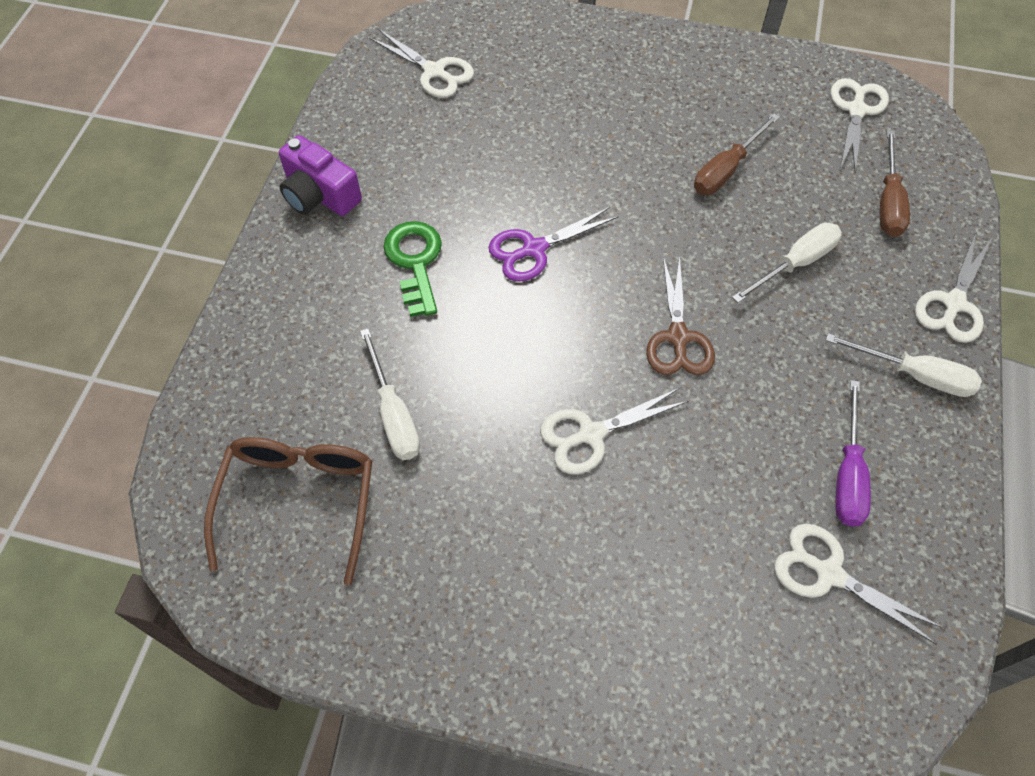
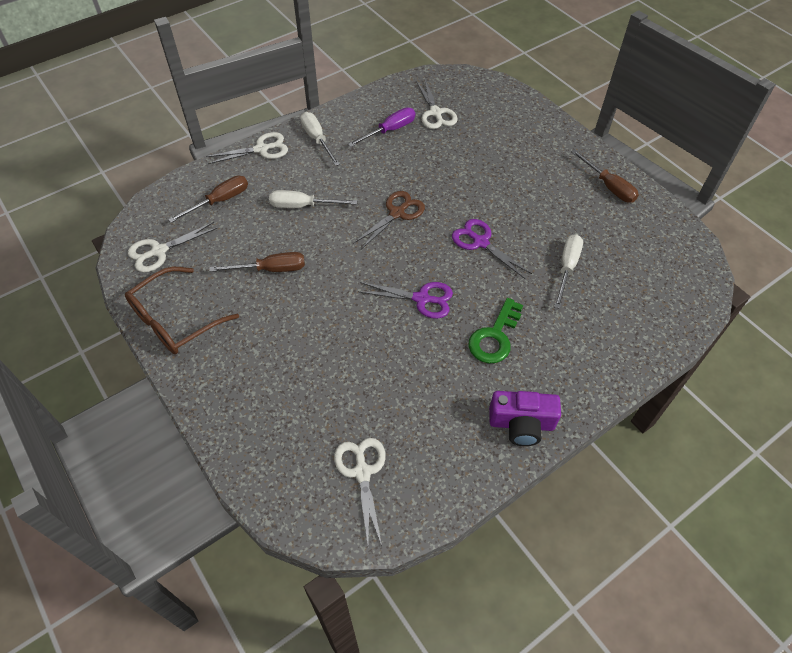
camera: 140 degrees left, 5 degrees down
brown glasses [204,437,372,585] -> brown glasses moved to [125,267,239,354]
purple camera [279,135,362,216] -> purple camera turned 105 degrees clockwise [489,391,561,446]
white scissors [540,388,688,474] -> none
none -> purple scissors [452,219,532,279]
none -> brown screwdriver [571,149,639,203]

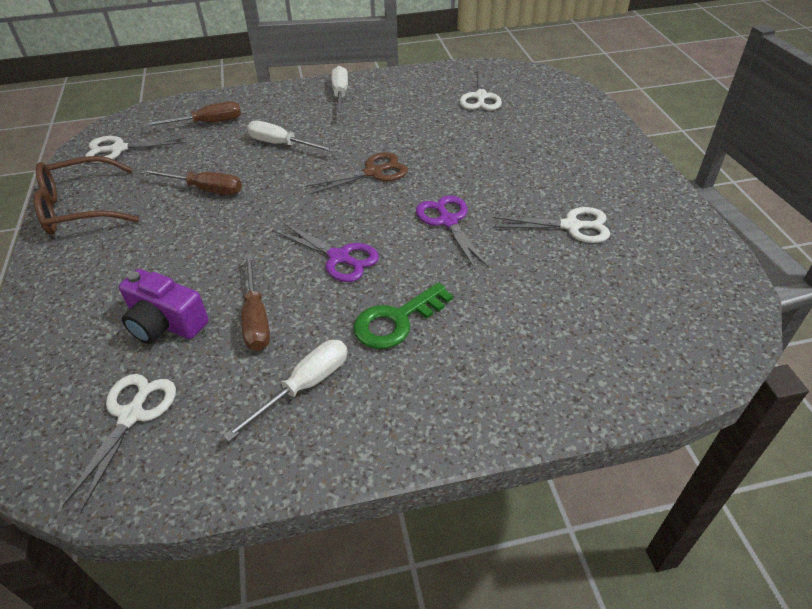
camera: 25 degrees right, 10 degrees down
white scissors [205,132,288,164] -> white scissors moved to [492,207,610,243]
purple screwdriver [348,108,415,147] -> none
purple camera [489,391,561,446] -> purple camera moved to [119,269,209,344]
white screwdriver [554,234,583,309] -> white screwdriver moved to [223,340,348,441]
brown screwdriver [571,149,639,203] -> brown screwdriver moved to [241,254,270,351]

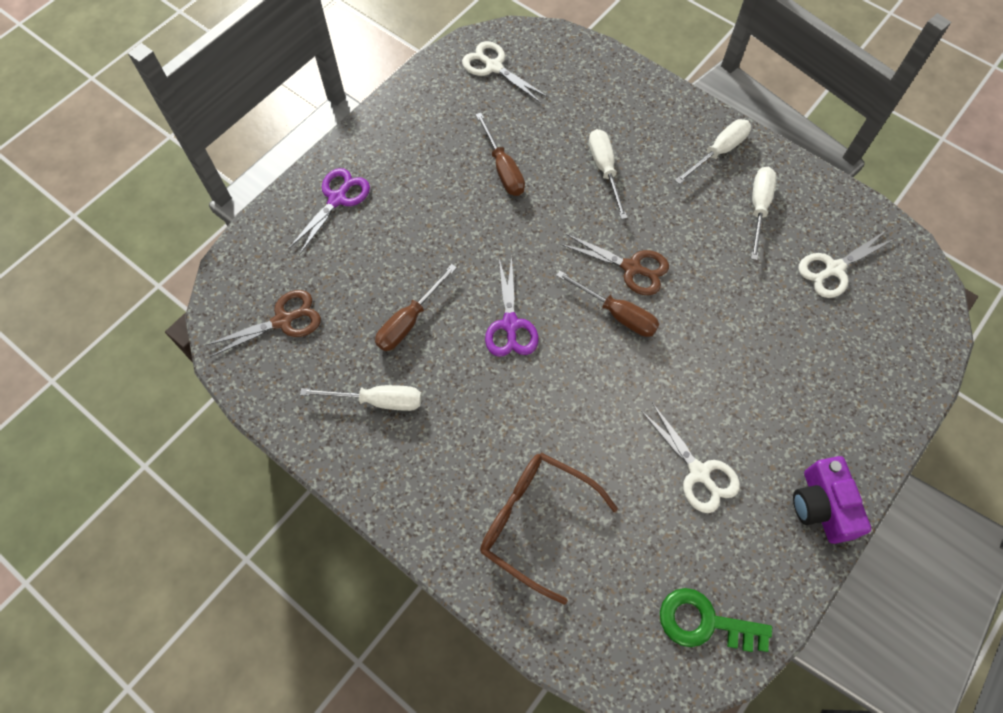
camera: 50 degrees right, 20 degrees up
brown glasses [33,156,139,235] -> brown glasses moved to [480,453,618,605]
white scissors [62,374,176,511] -> brown scissors [206,290,321,357]
purple camera [119,269,209,344] -> purple camera moved to [793,456,871,544]
brown screwdriver [144,101,241,127] -> brown screwdriver moved to [556,271,660,337]
green key [353,282,453,349] -> green key moved to [660,588,772,652]
purple scissors [416,196,489,270] -> purple scissors moved to [289,168,370,255]
none -> white screwdriver [751,167,777,260]

